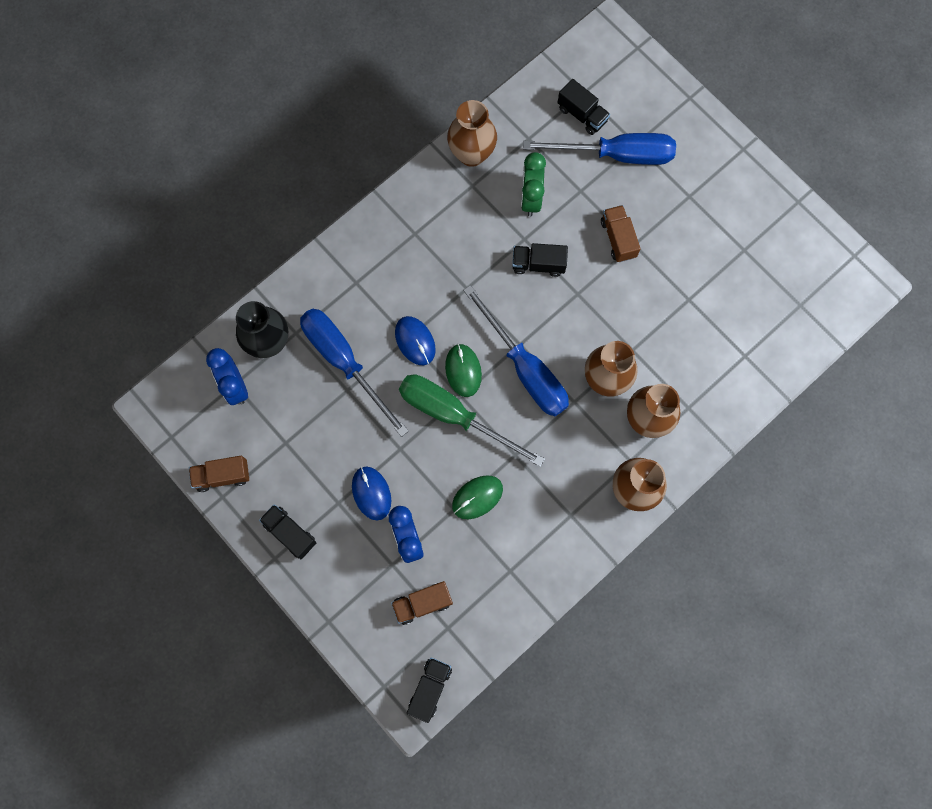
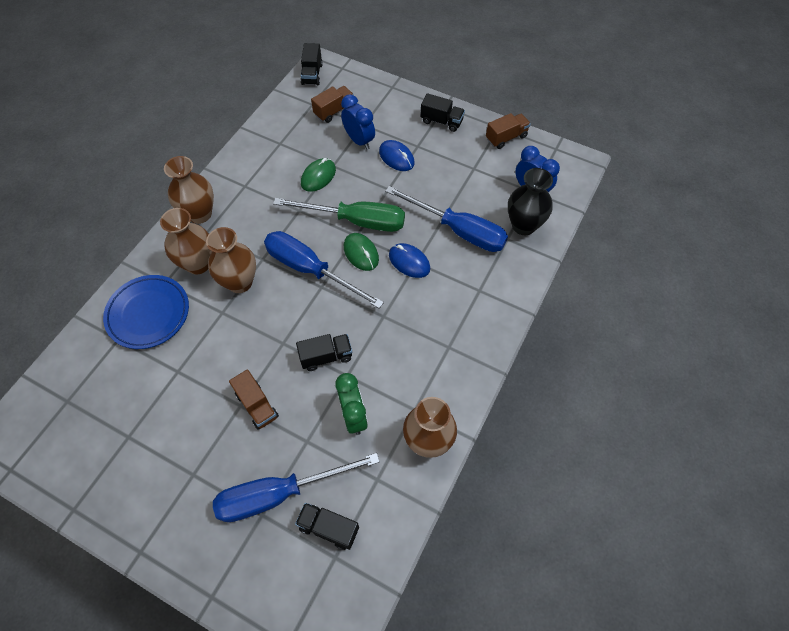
camera: 160 degrees right, 15 degrees down
none -> blue plate [103,275,189,349]

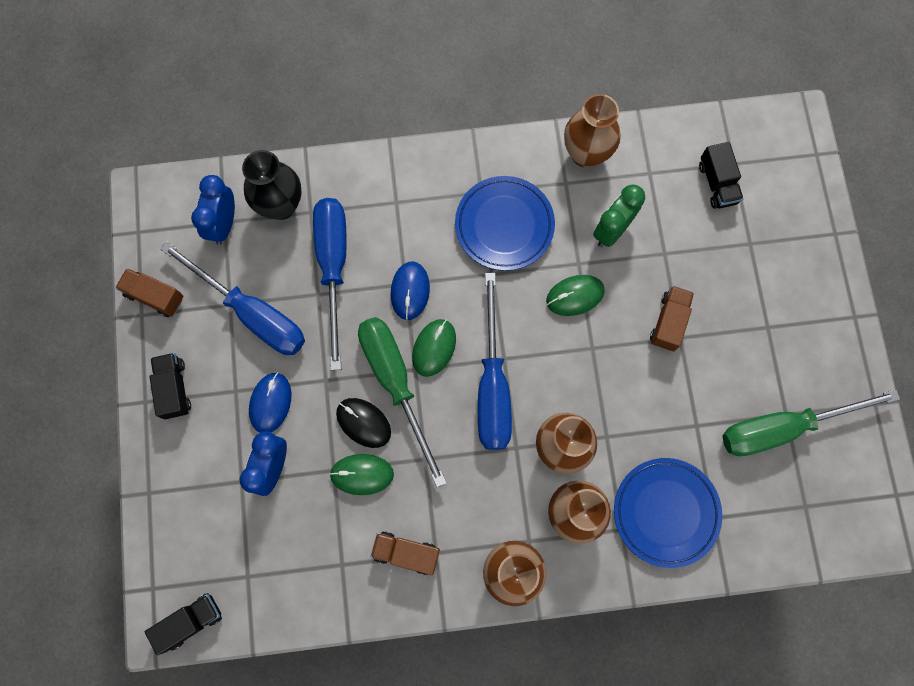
camera: 125 degrees left, 15 degrees up
blue screwdriver [213,453,380,522] -> blue screwdriver moved to [160,241,305,355]
black truck [296,334,352,371] -> green mouse [546,275,605,316]
brown truck [311,86,354,123] -> brown truck moved to [370,531,440,575]
none -> black mouse [336,398,391,448]
none -> blue plate [455,176,555,271]
none -> green screwdriver [722,389,900,456]

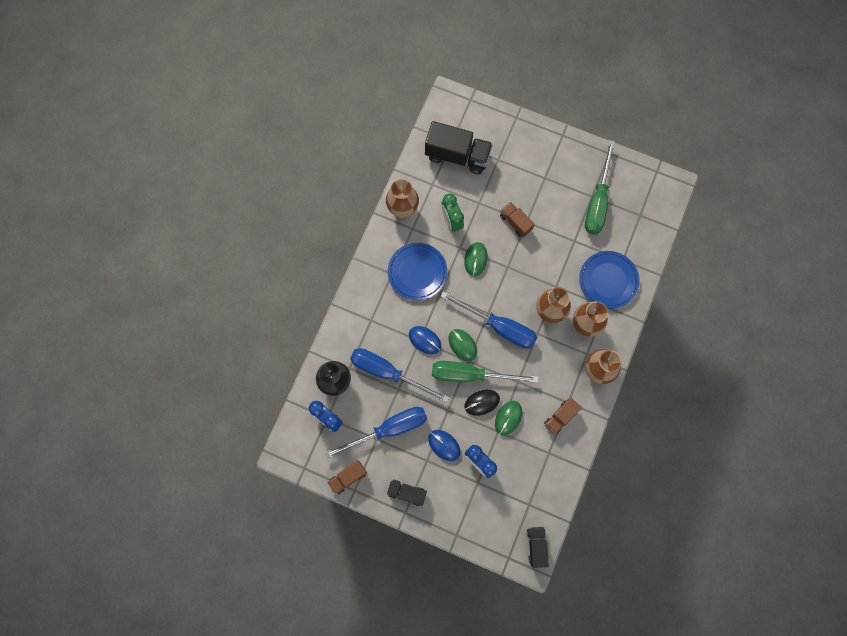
camera: 60 degrees left, 0 degrees up
black truck [699,142,744,209] -> black truck [425,121,493,175], size x1.84

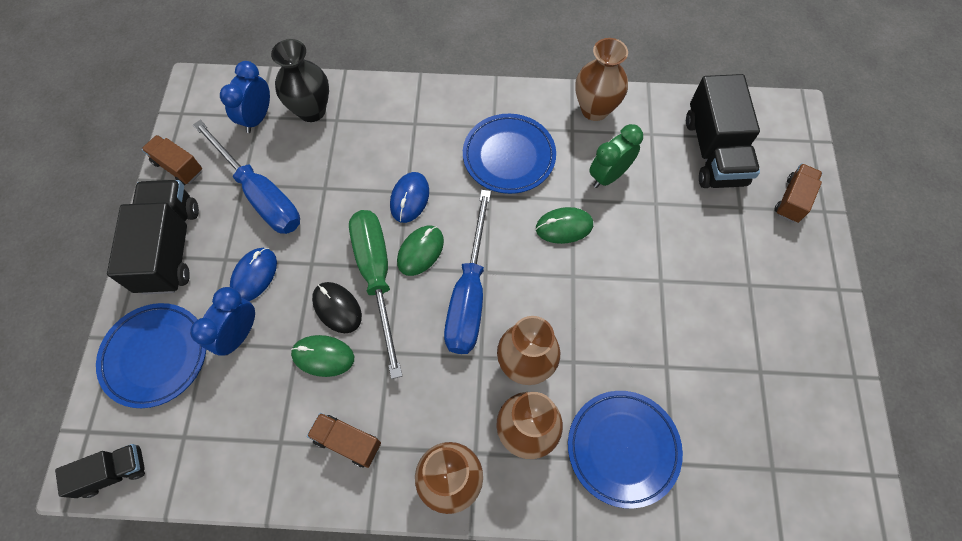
camera: 70 degrees right, 10 degrees down
blue screwdriver [350,348,450,403] -> none
black truck [387,480,427,506] -> black truck [107,180,199,294], size x1.84
brown truck [500,202,535,237] -> brown truck moved to [774,163,822,223]
green screwdriver [585,140,615,234] -> none
none -> blue plate [96,303,206,408]

